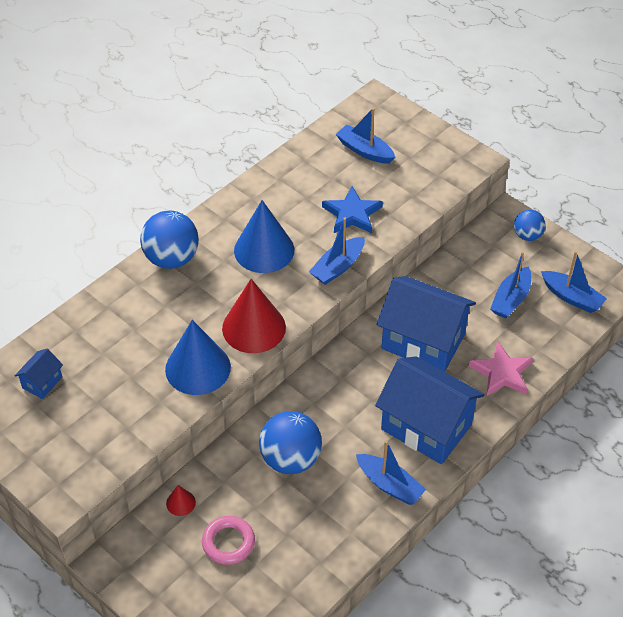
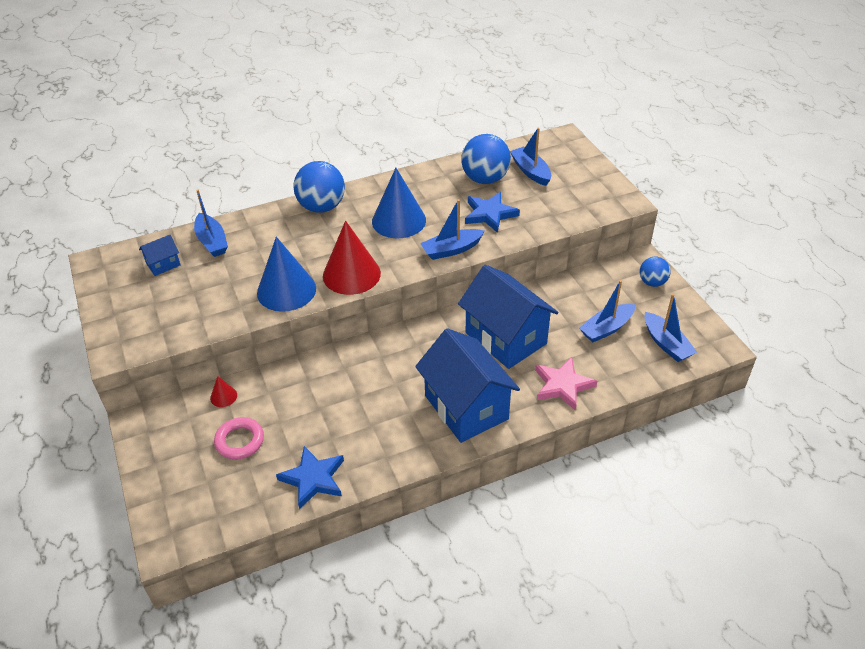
camera: 25 degrees right, 5 degrees down
blue ball [259,411,322,474] -> blue ball moved to [461,134,511,184]
blue boat [356,441,426,505] -> blue boat moved to [194,190,228,257]
none -> blue star [276,446,344,509]

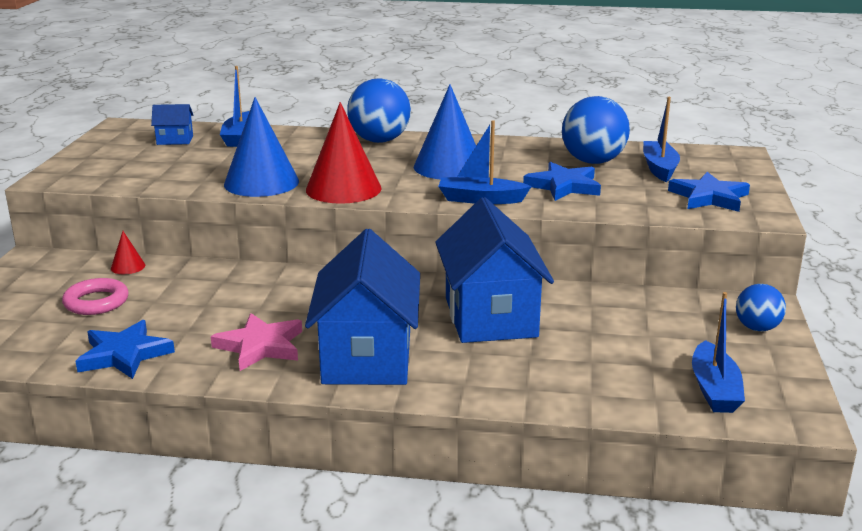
camera: 30 degrees right, 20 degrees down
pink star [535,357,597,411] -> pink star moved to [211,313,302,371]
blue boat [579,280,635,342] -> none
none -> blue star [668,172,750,212]

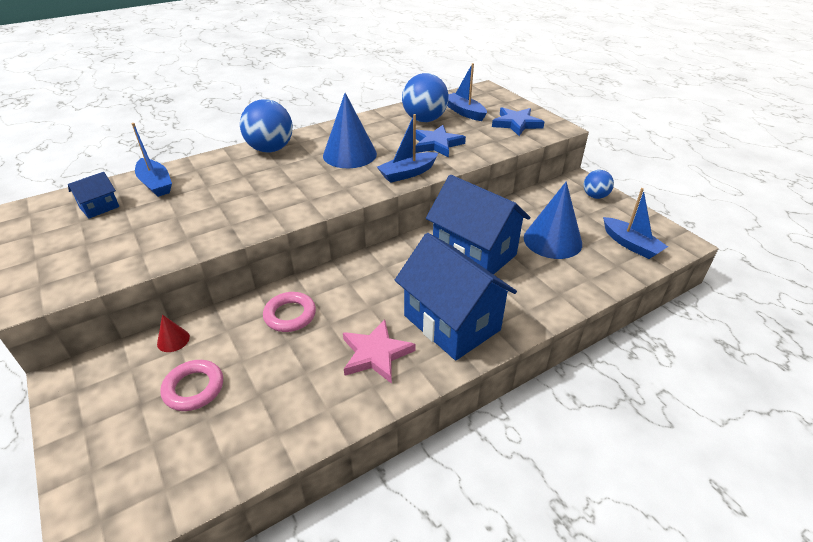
camera: 40 degrees left, 15 degrees up
blue star [76,320,175,379] -> none
blue cone [224,97,299,197] -> blue cone moved to [524,181,582,259]
red cone [306,102,381,204] -> none
none -> pink ring [263,292,316,332]

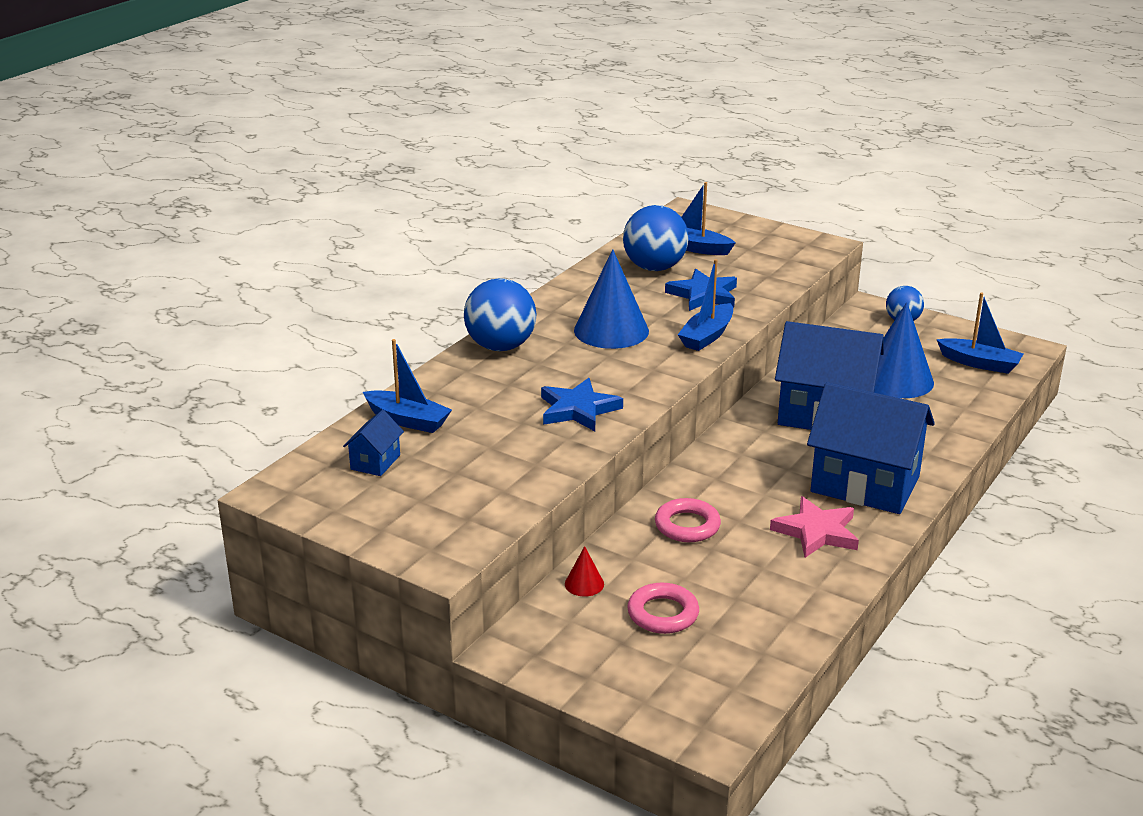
camera: 25 degrees left, 10 degrees down
blue star [492,107,544,136] -> blue star moved to [541,378,623,431]

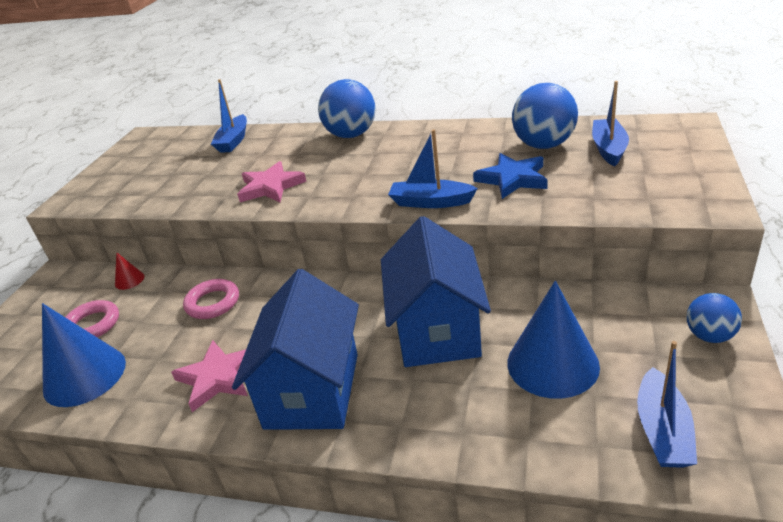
camera: 75 degrees right, 5 degrees up
blue house [343,410,404,476] -> none
blue star [541,378,623,431] -> pink star [237,161,307,202]
blue cone [574,249,649,349] -> blue cone moved to [42,303,126,407]

